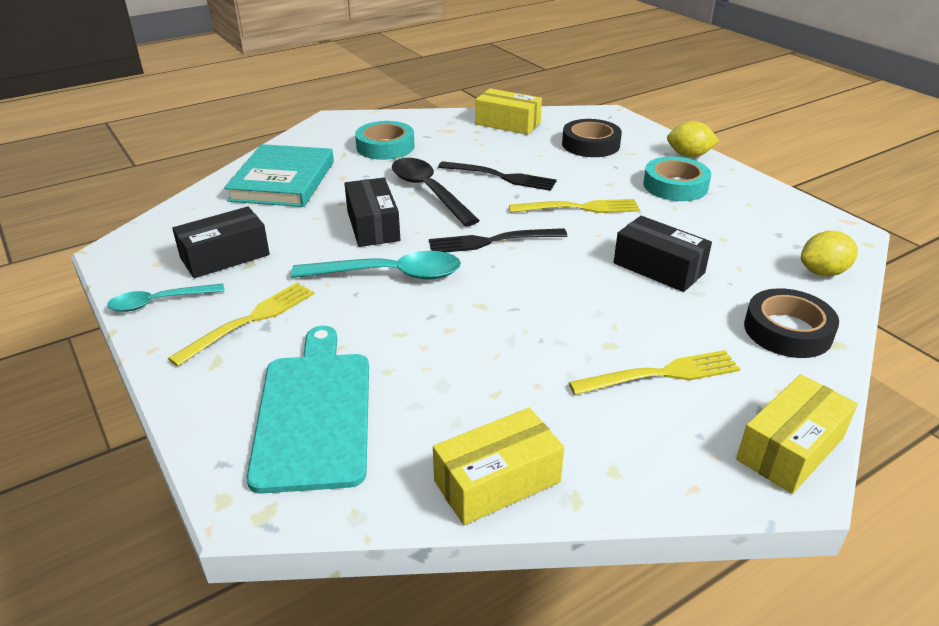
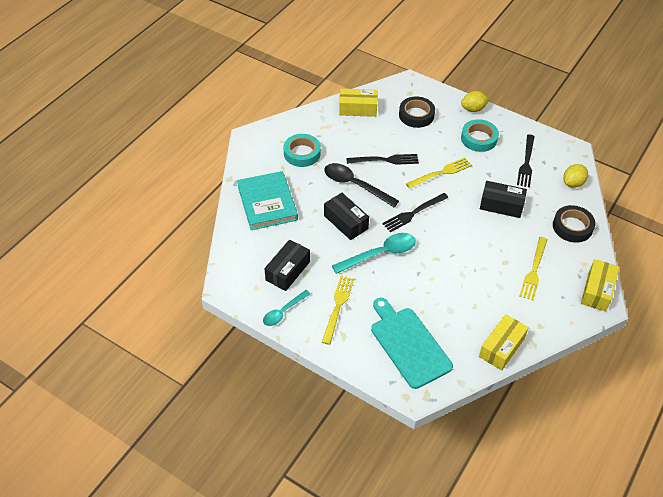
camera: 25 degrees left, 15 degrees up
yellow fork [569,350,740,395] -> yellow fork turned 150 degrees clockwise [520,237,548,300]
none -> black fork [517,135,535,187]

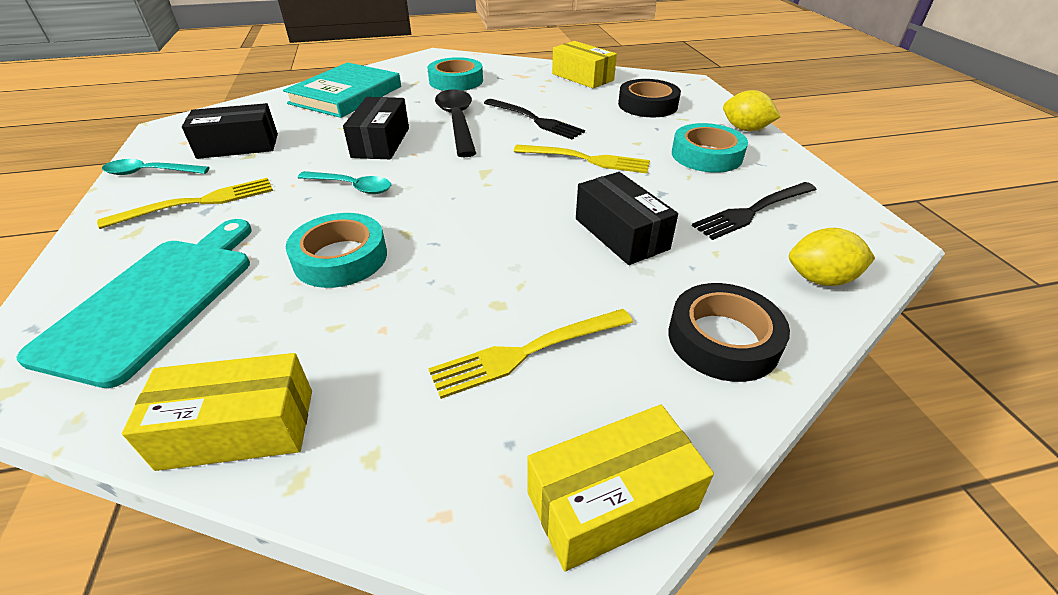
camera: 45 degrees right, 10 degrees down
turquoise spoon [332,233,416,274] -> turquoise spoon [298,171,391,194], size x0.62
black fork [382,193,448,232] -> none
none -> turquoise tape [286,213,387,288]

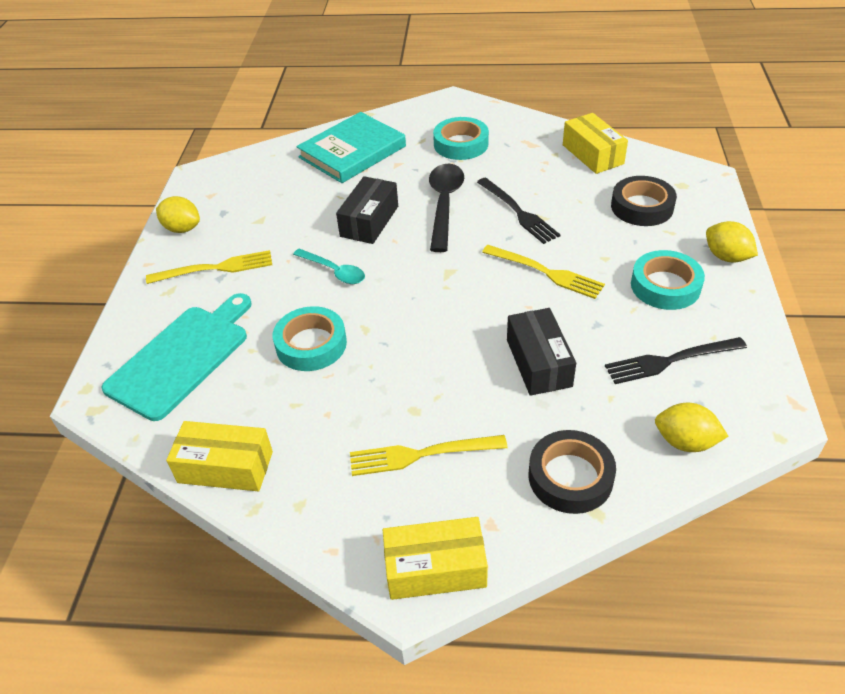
camera: 20 degrees right, 5 degrees up
turquoise spoon [102,159,210,175] -> yellow lemon [156,196,200,233]
black box [182,103,278,159] -> none

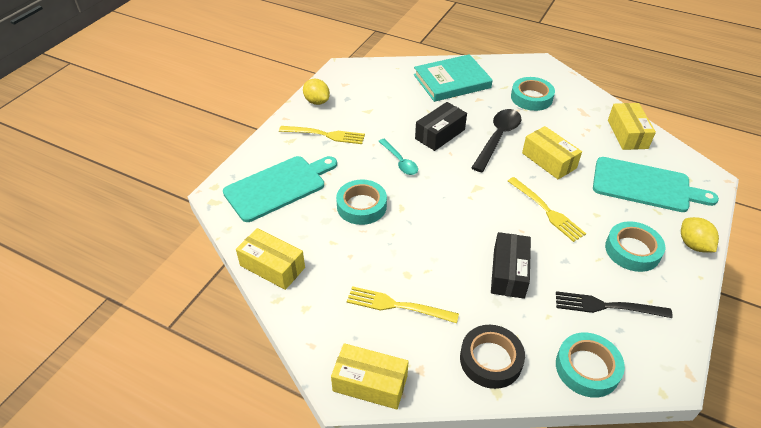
camera: 20 degrees right, 0 degrees up
black fork [477,177,560,244] -> yellow box [522,126,582,179]
black tape [611,176,677,226] -> turquoise cutting board [593,157,719,212]
yellow lemon [655,403,728,452] -> turquoise tape [556,333,625,398]

